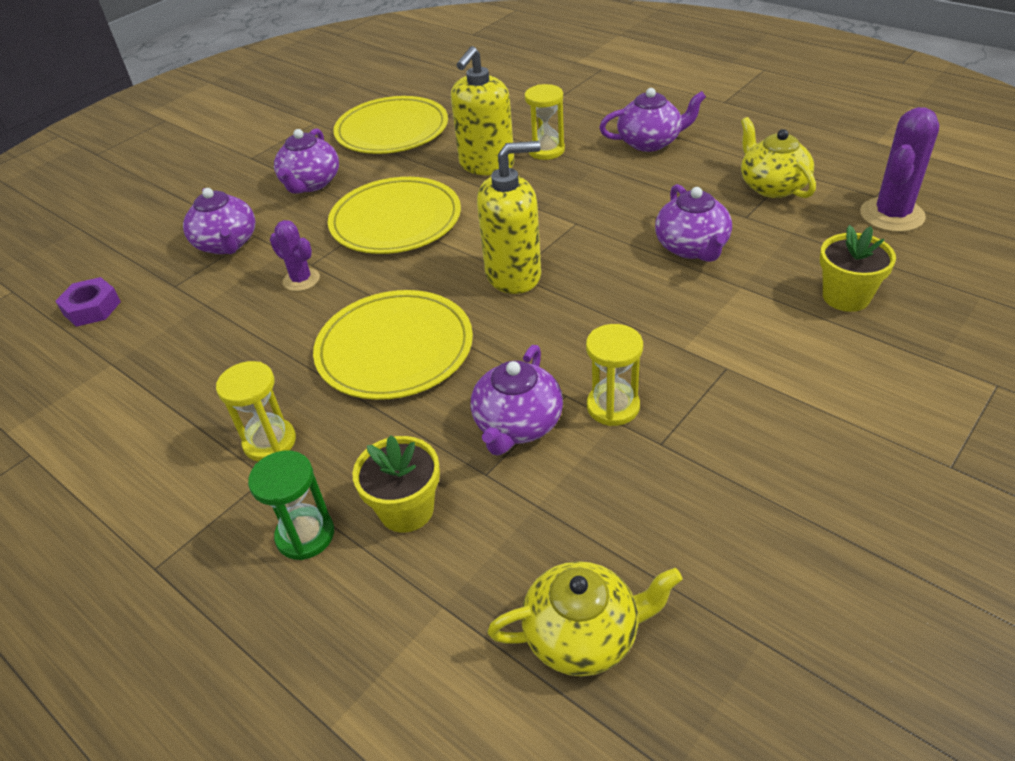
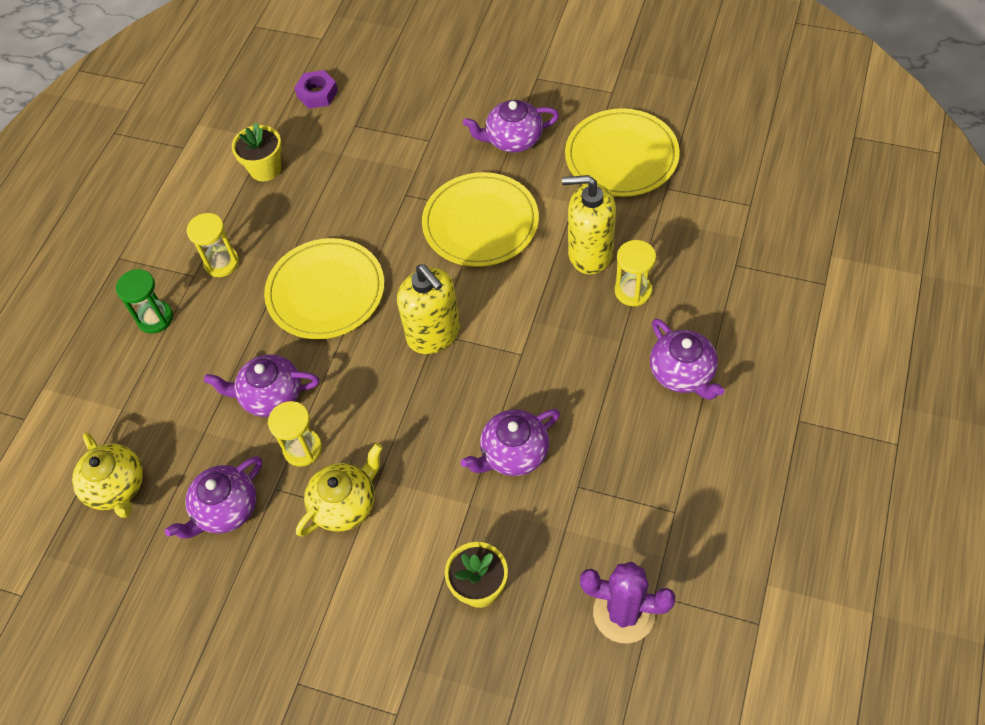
camera: 70 degrees right, 15 degrees up
purple teapot [183,188,255,254] -> purple teapot moved to [165,456,262,538]
purple cactus [270,220,320,291] -> none
yellow flower pot [353,435,440,532] -> yellow flower pot moved to [232,123,282,182]
yellow teapot [741,117,816,198] -> yellow teapot moved to [296,443,383,537]

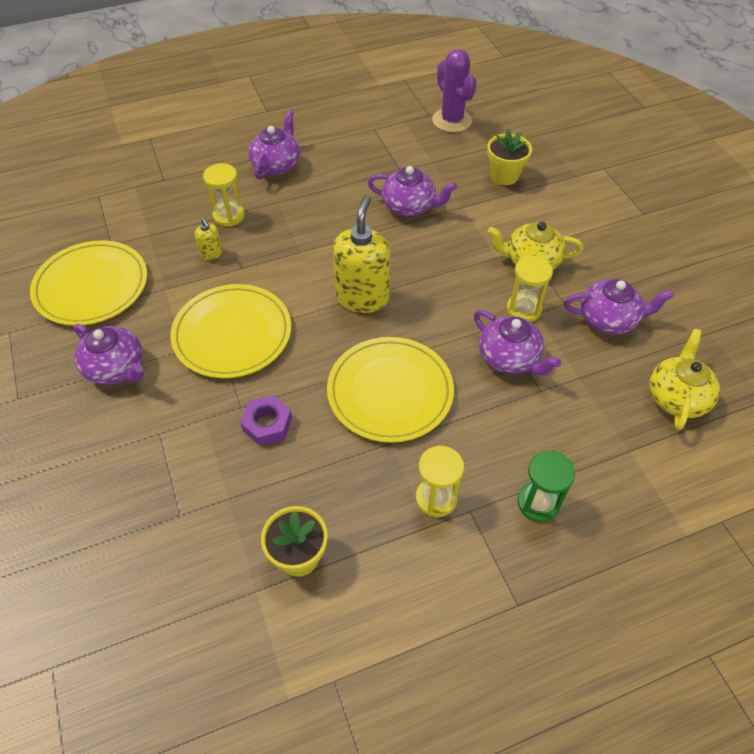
camera: 135 degrees left, 5 degrees down
purple nut [294,70,338,109] -> purple nut moved to [240,395,292,446]
yellow soap dispenser [562,175,616,275] -> yellow soap dispenser [195,218,223,260], size x0.45

